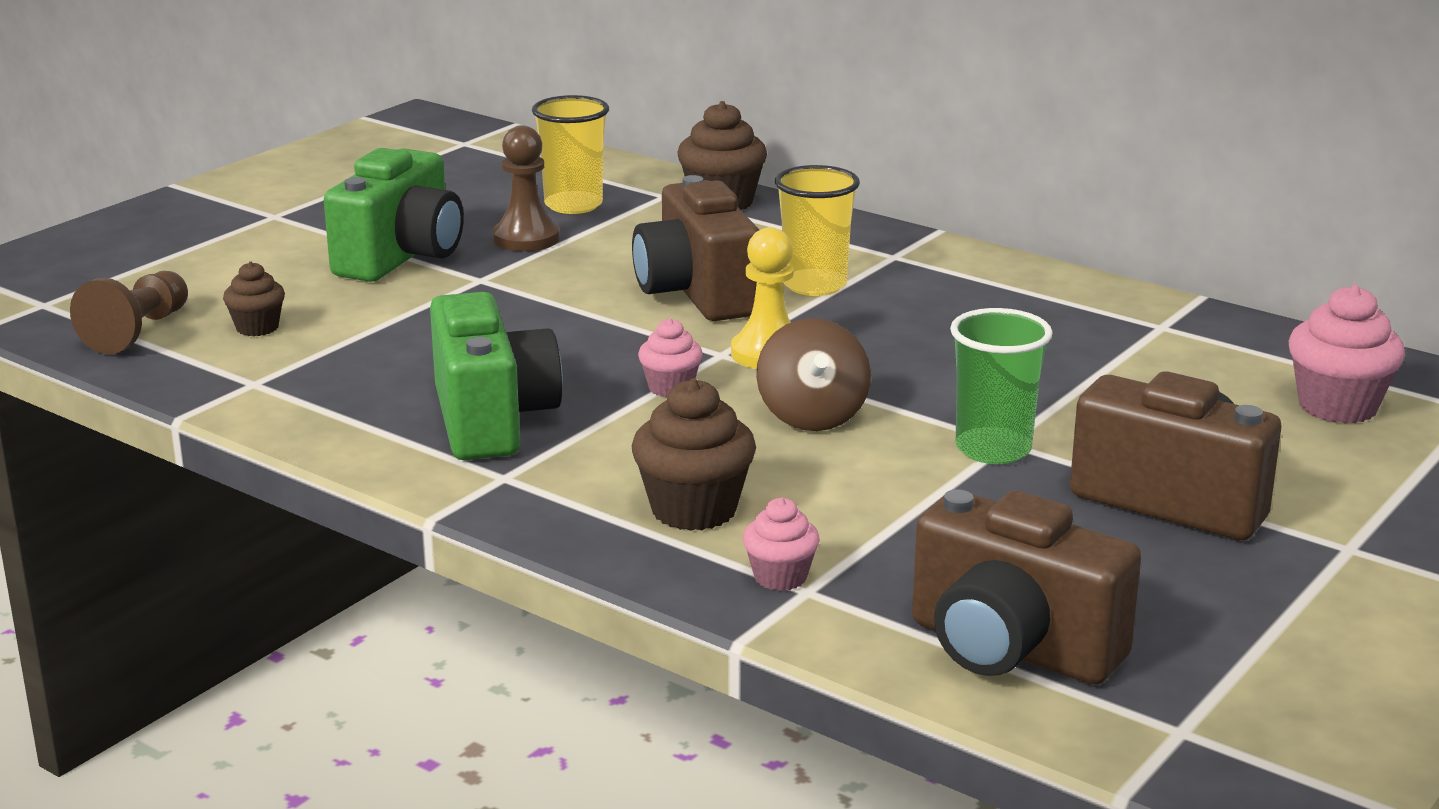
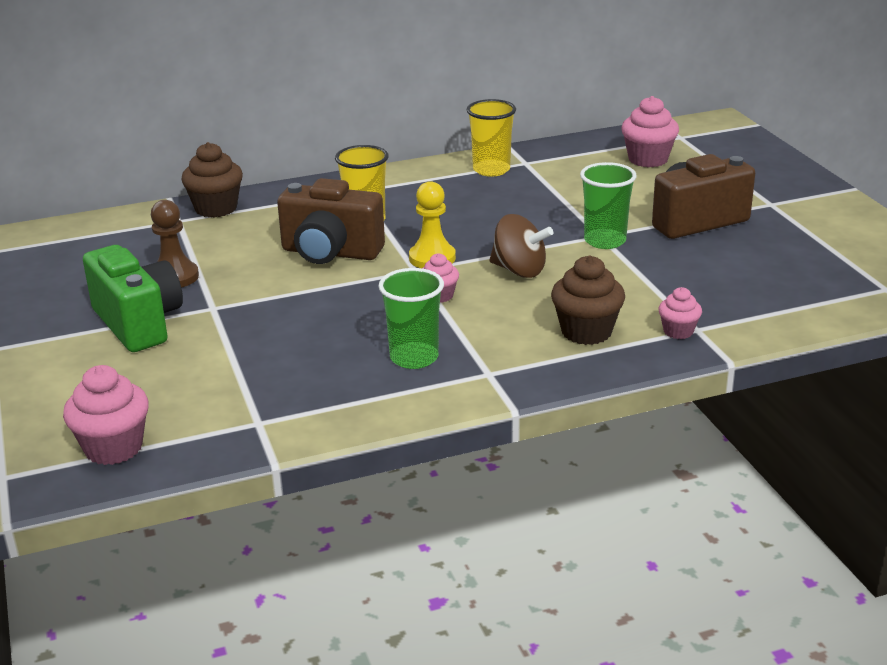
camera: 55 degrees left, 5 degrees up
brown pawn [70,271,188,354] -> pink cupcake [63,365,149,465]
brown cupcake [223,262,285,336] -> none
green camera [430,292,562,460] -> green cup [378,268,444,369]
yellow cup [532,95,609,214] -> yellow cup moved to [467,99,516,176]
brown camera [912,490,1142,685] -> none

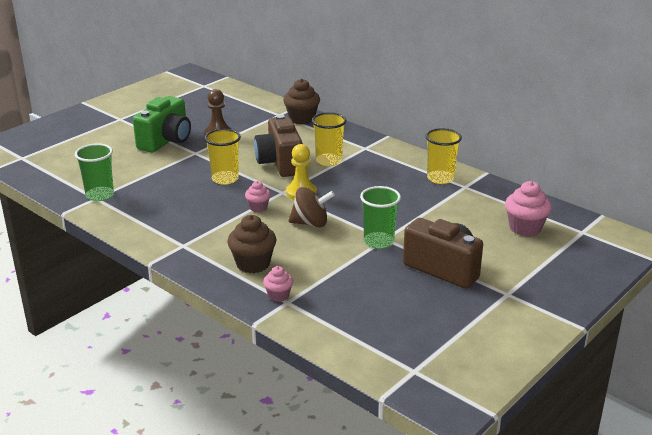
camera: 60 degrees right, 0 degrees up
pink cupcake [63,365,149,465] -> none
green cup [378,268,444,369] -> green cup moved to [75,144,114,201]
brown spinning top [489,214,553,278] -> brown spinning top turned 90 degrees counterclockwise [288,187,335,228]
none -> yellow cup [204,129,241,185]

